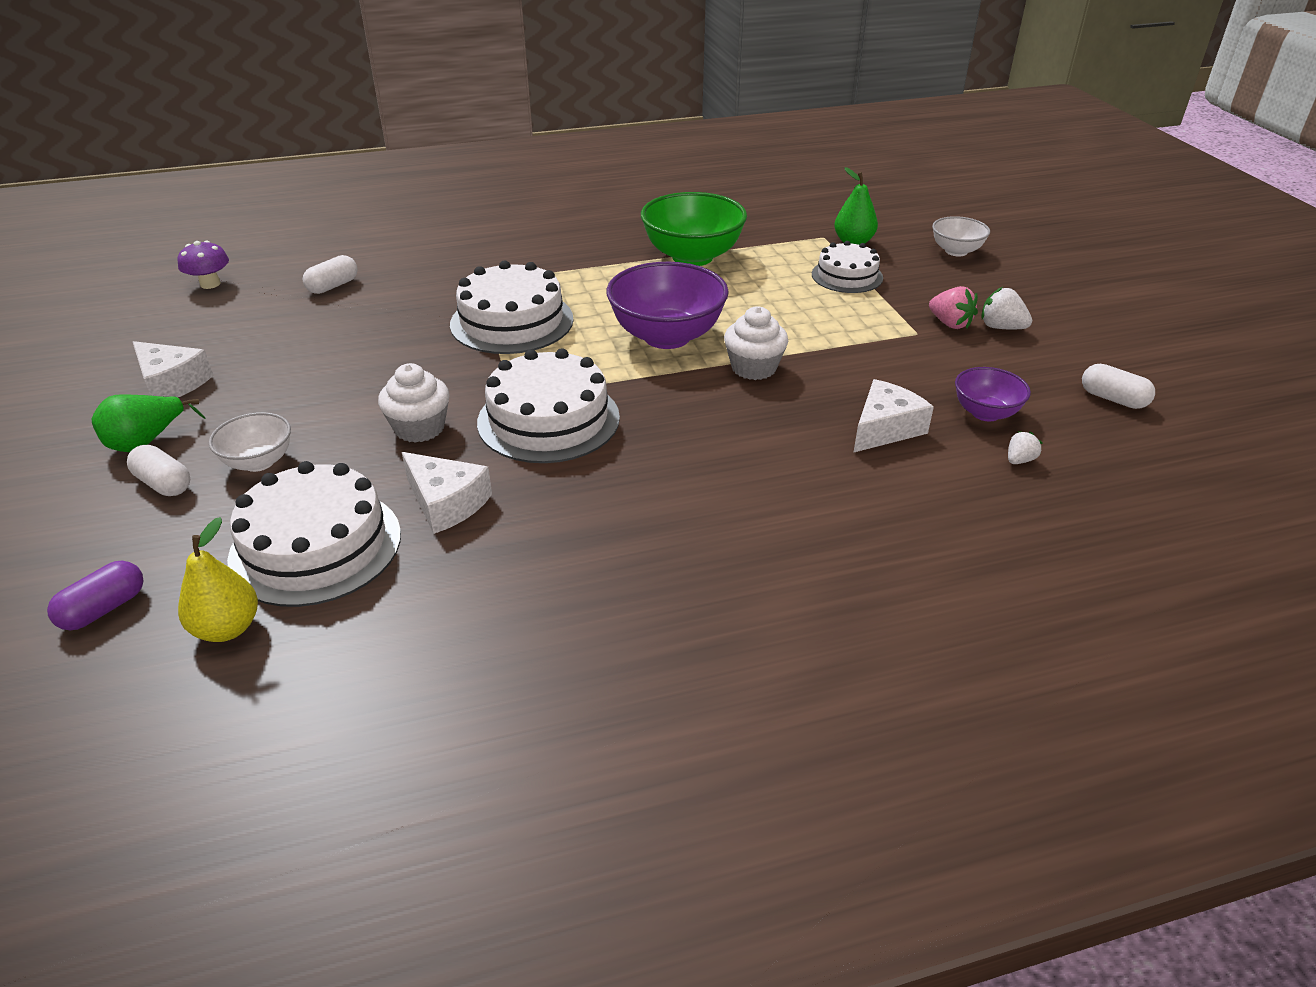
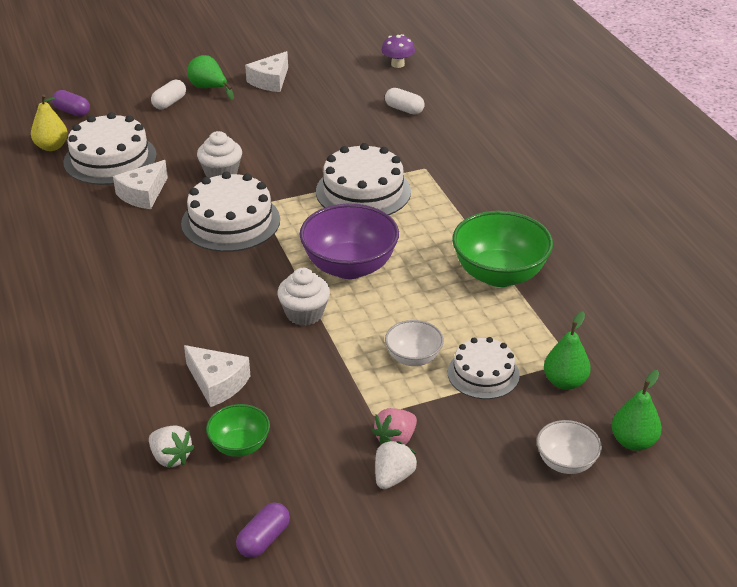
camera: 85 degrees right, 0 degrees up
white bowl [209,412,291,472] -> white bowl moved to [385,320,444,366]
purple bowl [955,367,1031,421] -> green bowl [206,404,270,457]
white strawberry [1008,431,1042,464] -> white strawberry [149,425,194,468], size x1.60
white capsule [1082,364,1155,409] -> purple capsule [236,503,290,558]
none -> green pear [612,370,662,451]

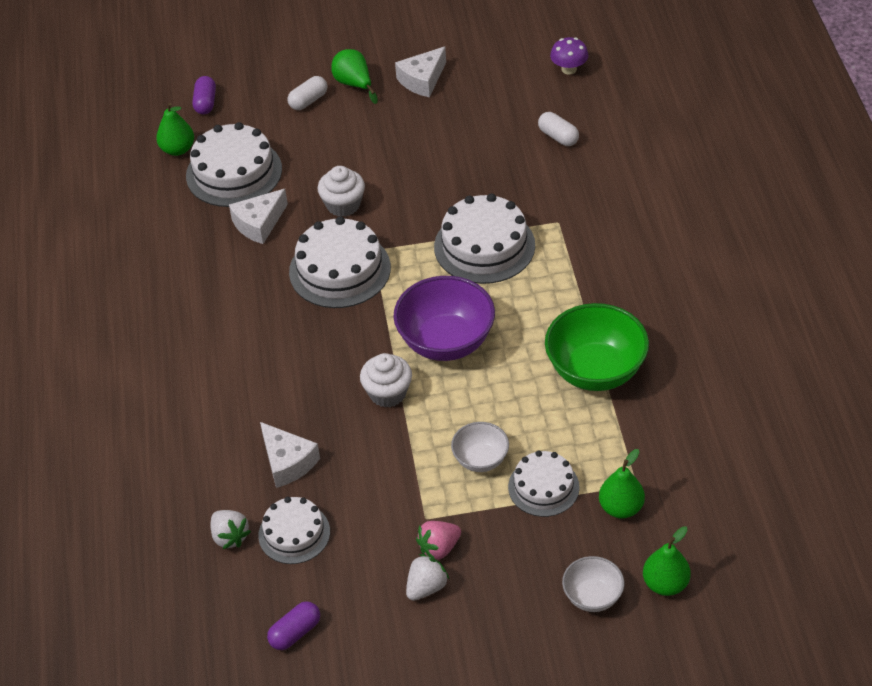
camera: 15 degrees right, 10 degrees up
yellow pear [31,94,68,151] -> green pear [156,103,194,156]
purple capsule [52,90,90,117] -> purple capsule turned 45 degrees clockwise [192,76,216,114]
green bowl [206,404,270,457] -> white cake [258,497,330,564]

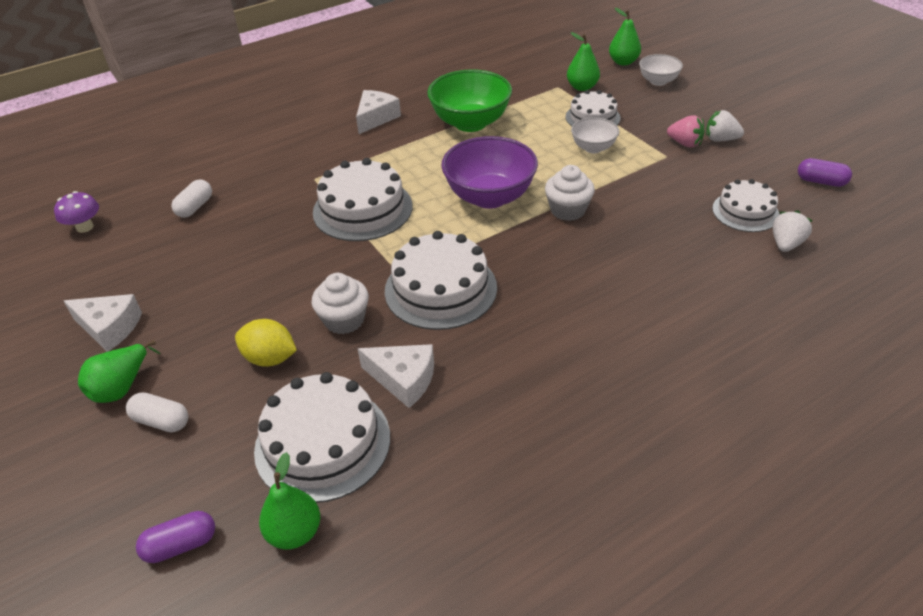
camera: 115 degrees left, 5 degrees down
white cheese [260,422,320,488] -> white cheese moved to [356,90,401,134]
none -> yellow lemon [235,319,297,367]

